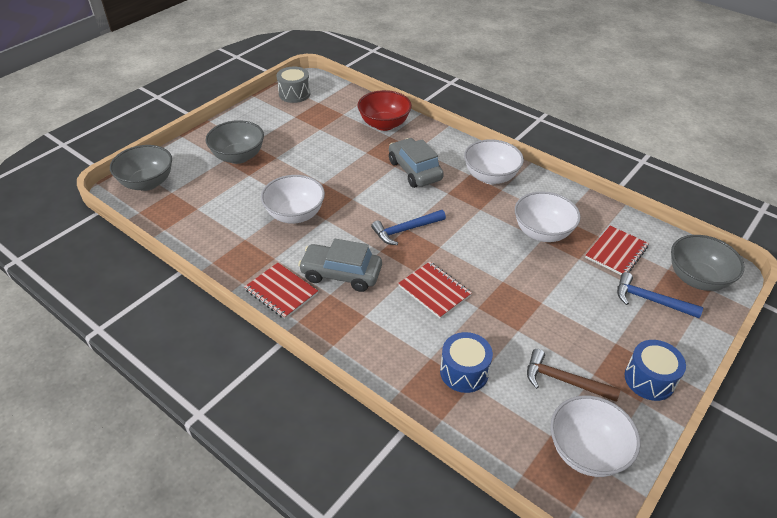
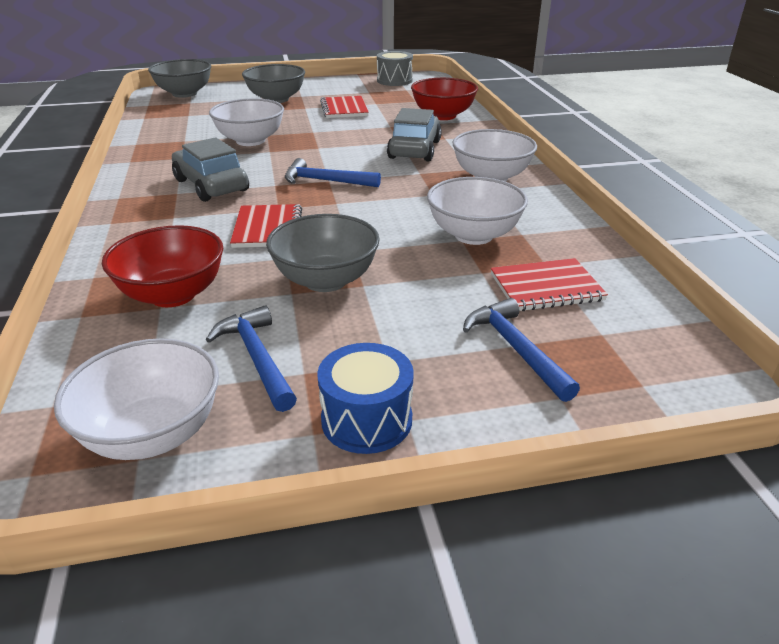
camera: 40 degrees right, 10 degrees down
red notebook [244,263,318,319] -> red notebook moved to [320,96,369,118]
blue drum [440,332,493,393] -> red bowl [102,225,223,307]
brown hammer [527,349,620,402] -> blue hammer [206,305,297,412]
grey bowl [671,235,744,291] -> grey bowl moved to [266,214,380,292]

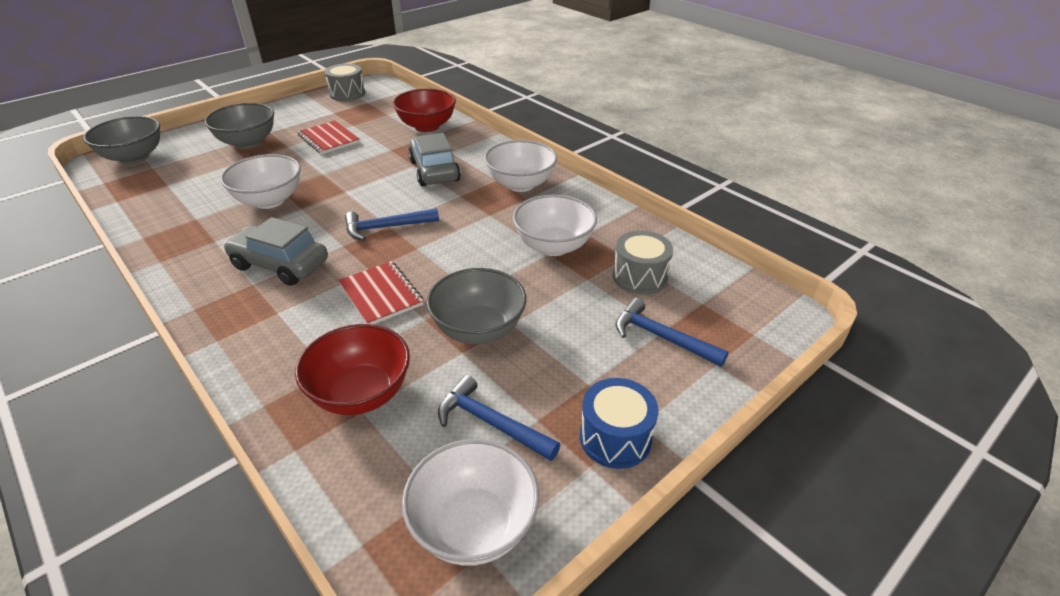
camera: 30 degrees left, 5 degrees up
red notebook [491,258,608,311] -> grey drum [613,231,673,295]

